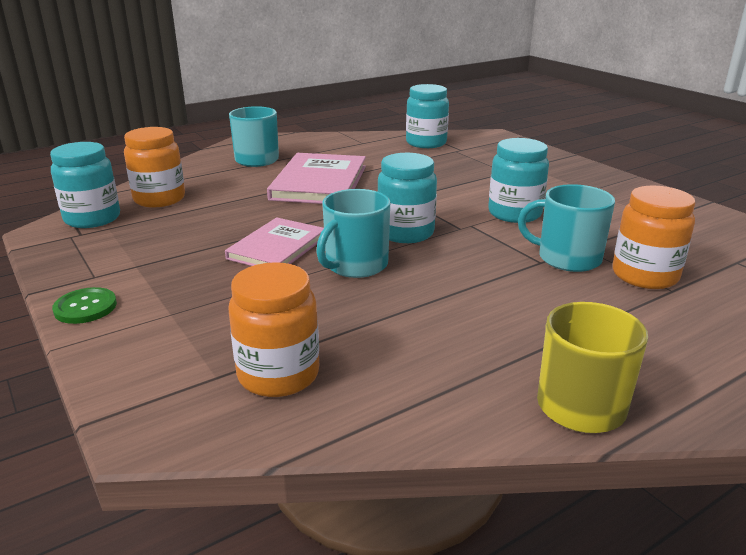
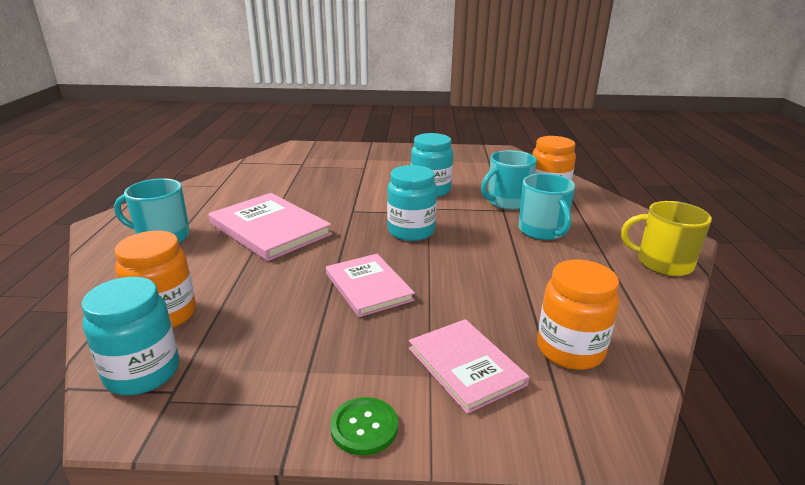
camera: 55 degrees left, 0 degrees up
turquoise mug [316,189,390,278] -> turquoise mug moved to [518,173,575,240]
turquoise jar [406,84,449,148] -> none
none -> pink book [409,319,529,414]

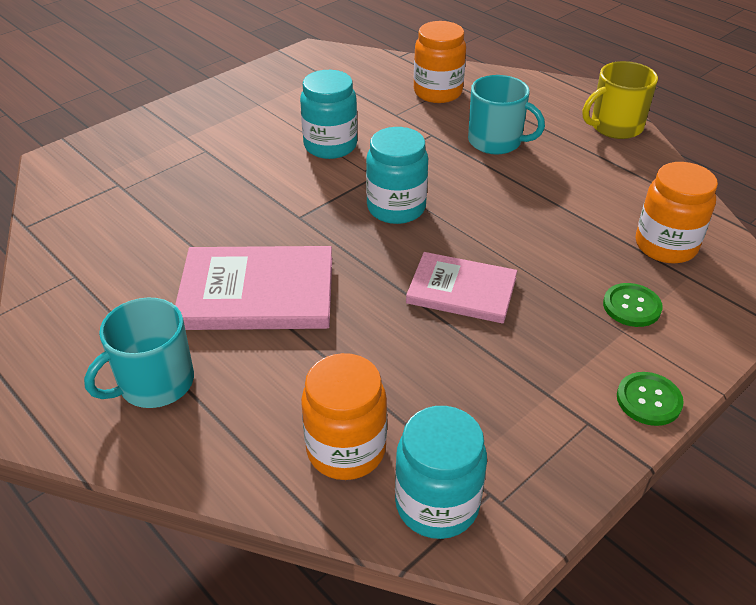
camera: 45 degrees left, 15 degrees up
pink book [409,319,529,414] -> green button [603,283,663,327]
turquoise mug [481,150,537,210] -> none

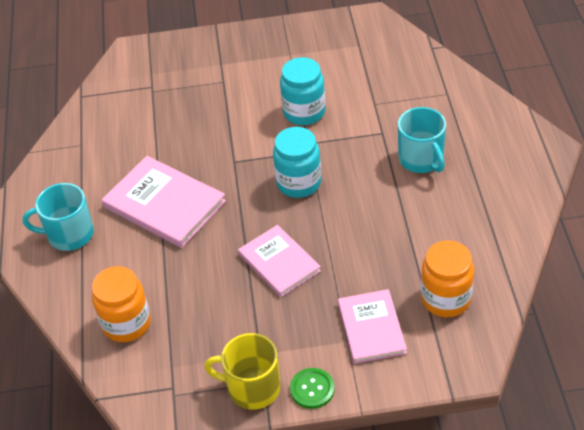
camera: 40 degrees right, 5 degrees up
turquoise jar [395,406,487,539] -> none
orange jar [414,21,466,103] -> none
yellow mug [583,61,658,139] -> yellow mug moved to [204,333,281,410]
green button [603,283,663,327] -> pink book [338,289,407,364]

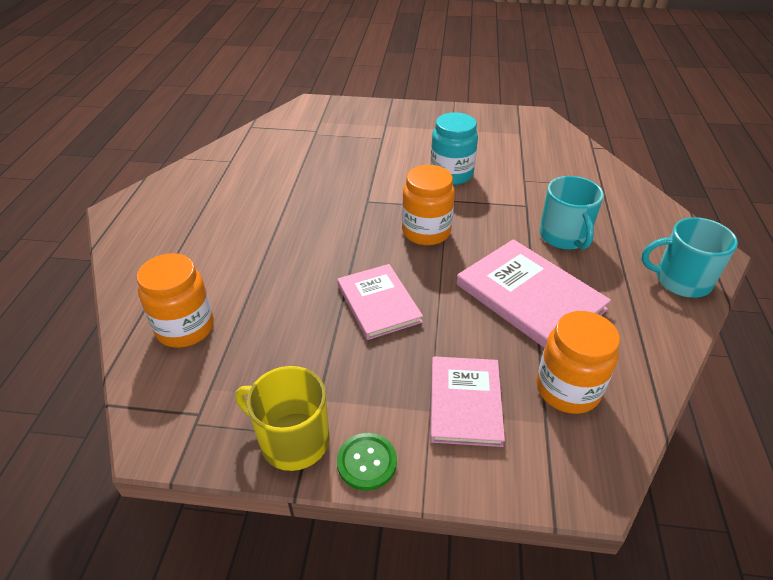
camera: 10 degrees right, 5 degrees down
turquoise mug [23,183,94,251] -> turquoise mug moved to [642,217,738,298]
pink book [102,156,226,248] -> pink book moved to [456,239,611,348]
turquoise jar [273,127,321,198] -> orange jar [402,165,455,246]

